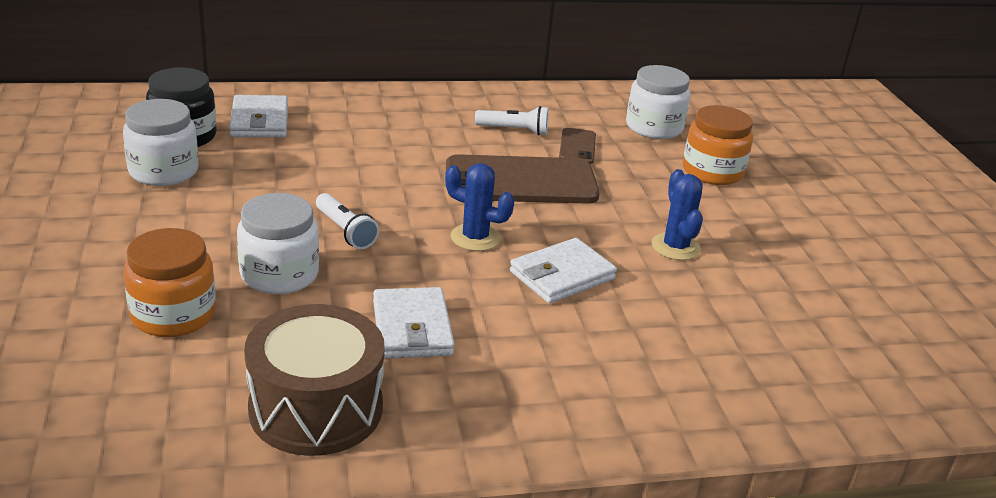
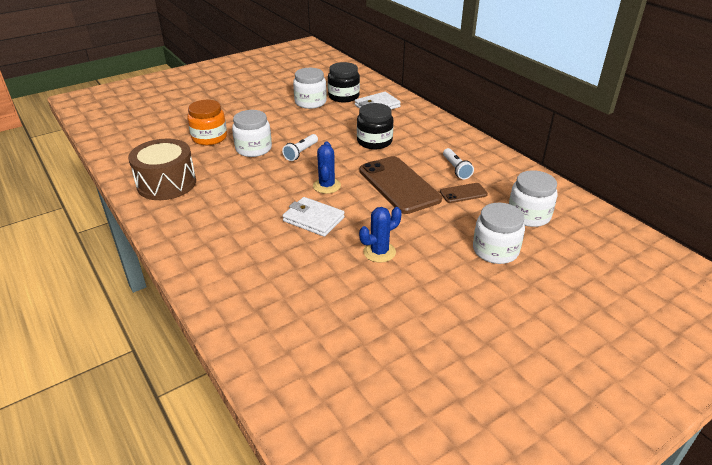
camera: 70 degrees right, 5 degrees up
white wallet [373,287,455,359] -> none
orange jar [683,105,753,185] -> white jar [473,203,525,264]
none -> black jar [357,103,393,149]

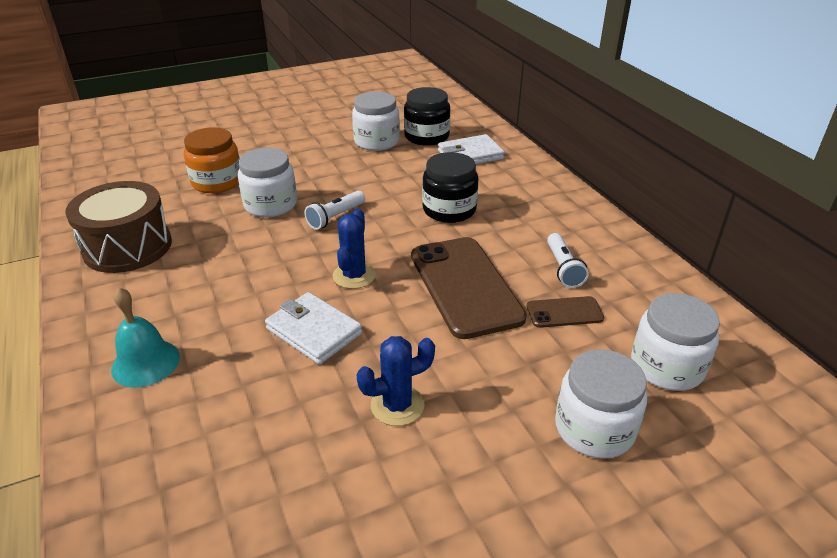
camera: 10 degrees right, 0 degrees up
none -> turquoise bell [111,288,180,388]

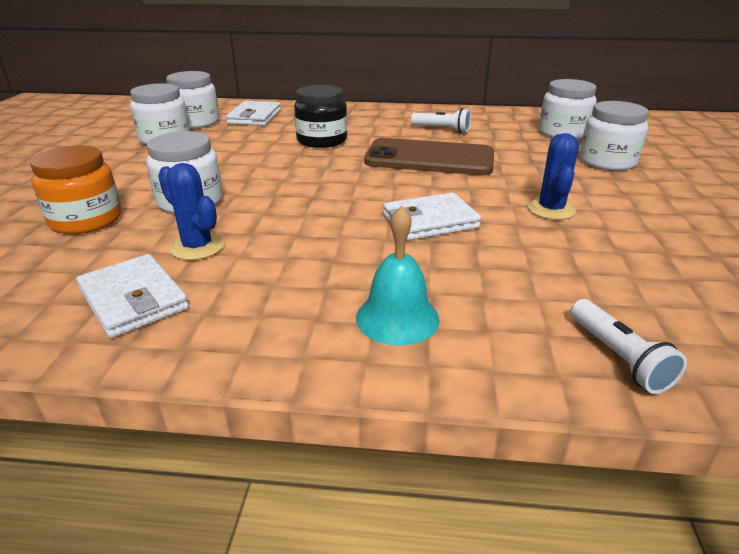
camera: 60 degrees left, 5 degrees down
brown drum [65,181,172,273] -> white wallet [76,254,189,338]
white flashlight [304,191,365,230] -> white flashlight moved to [571,299,687,394]
blue cactus [332,208,376,289] -> blue cactus moved to [158,163,224,260]
black jar [404,87,450,146] -> white jar [166,71,219,128]
brown phone [527,296,604,328] -> none

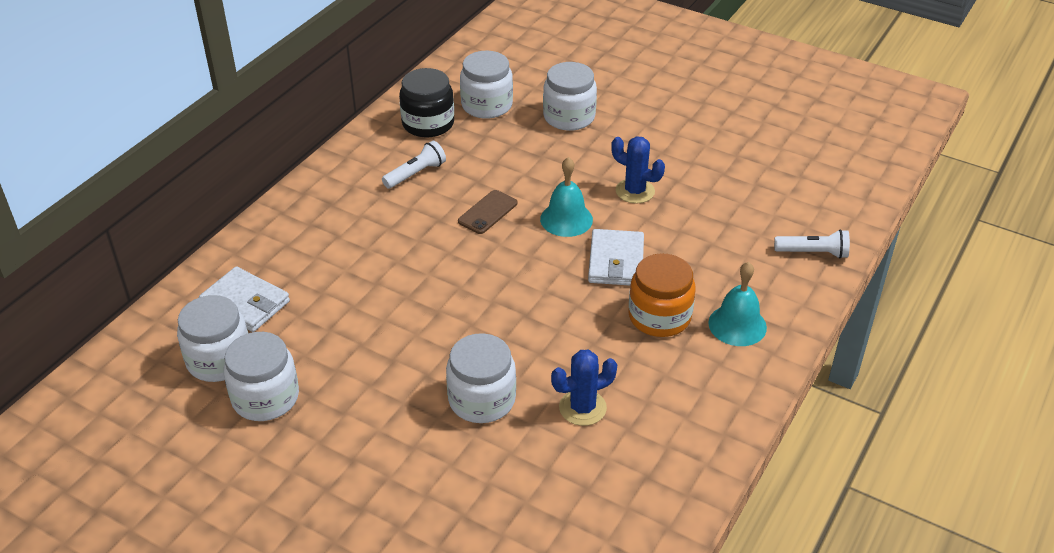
camera: 65 degrees left, 10 degrees up
orange jar [30,145,122,234] -> orange jar moved to [629,253,696,337]
white wallet [76,254,189,338] -> none
black jar [294,85,347,148] -> black jar moved to [399,68,454,137]
brown phone [364,138,494,175] -> brown phone [458,190,517,234], size x0.47
none -> turquoise bell [540,157,593,237]

